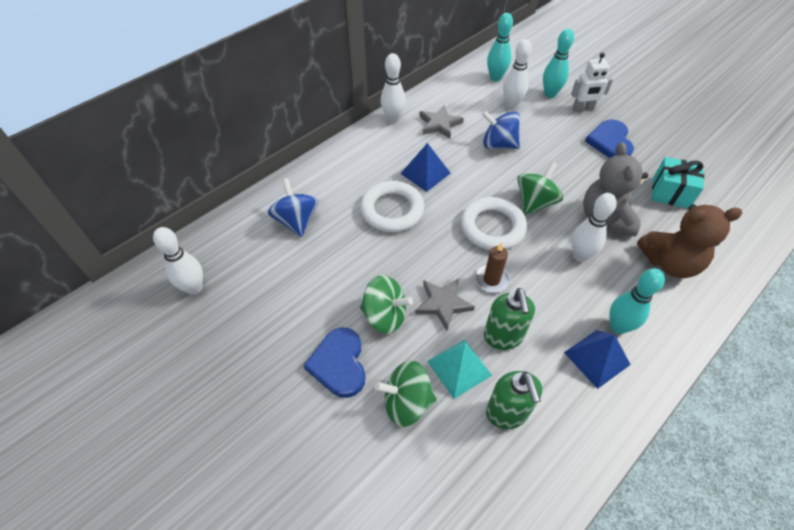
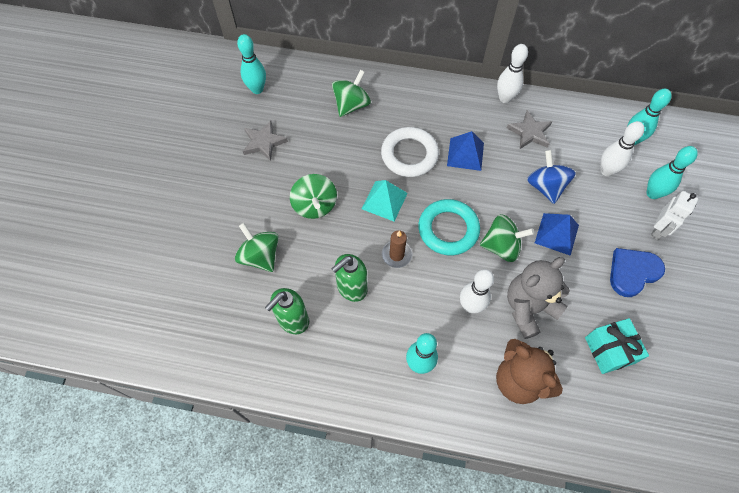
camera: 55 degrees right, 10 degrees up
white bowling pin [153,227,203,295] -> turquoise bowling pin [237,34,266,94]
blue spinning top [268,178,318,237] -> green spinning top [332,70,371,117]
blue heart [303,328,366,398] -> none
grey star [415,278,475,330] -> grey star moved to [243,120,288,161]
turquoise pyramid [427,339,492,399] -> turquoise pyramid moved to [362,180,408,221]
white ring [461,197,527,250] -> turquoise ring [418,199,480,255]
blue pyramid [564,330,631,389] -> blue pyramid moved to [535,213,579,256]
white robot [571,52,613,112] -> white robot turned 105 degrees counterclockwise [650,191,698,240]

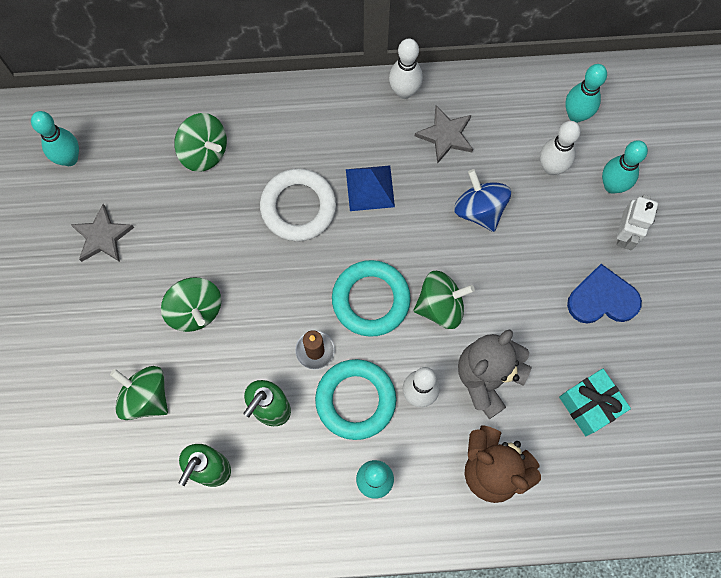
camera: 15 degrees left, 10 degrees up
green spinning top [332,70,371,117] -> green spinning top turned 105 degrees clockwise [174,113,227,172]
turquoise pyramid [362,180,408,221] -> none
blue pyramid [535,213,579,256] -> none
blue heart [610,248,665,297] -> blue heart turned 45 degrees clockwise [567,264,642,324]
none -> turquoise ring [315,359,396,440]

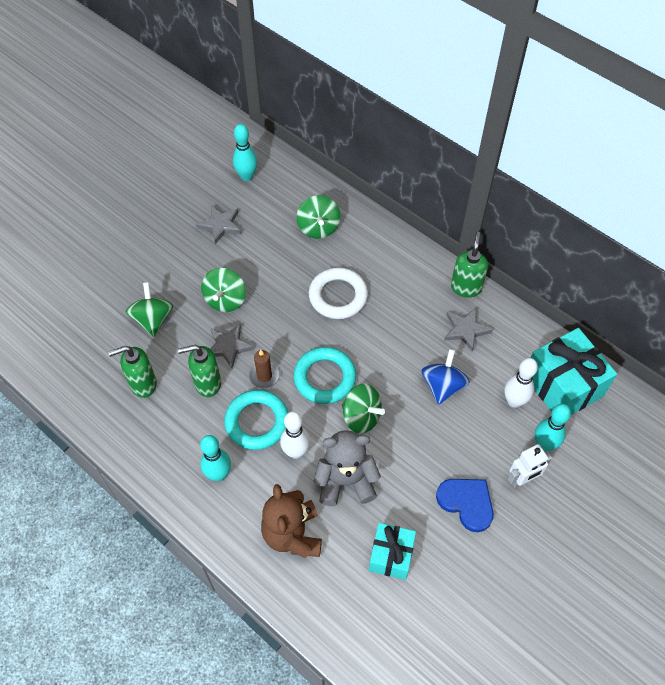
camera: 45 degrees right, 15 degrees down
blue pyramid [346,165,395,211] -> none
white bowling pin [389,38,423,99] -> green soap dispenser [451,232,488,297]
turquoise bowling pin [565,64,607,123] -> turquoise gift [531,328,617,415]
none -> grey star [210,324,254,368]

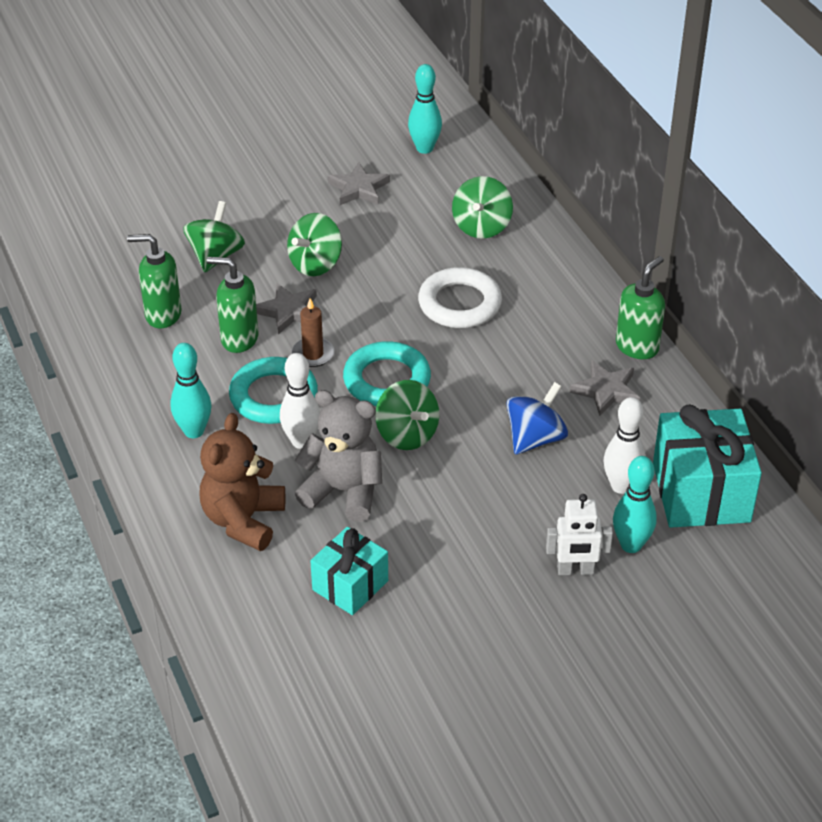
camera: 25 degrees right, 15 degrees down
blue heart [436,479,493,532] -> none

